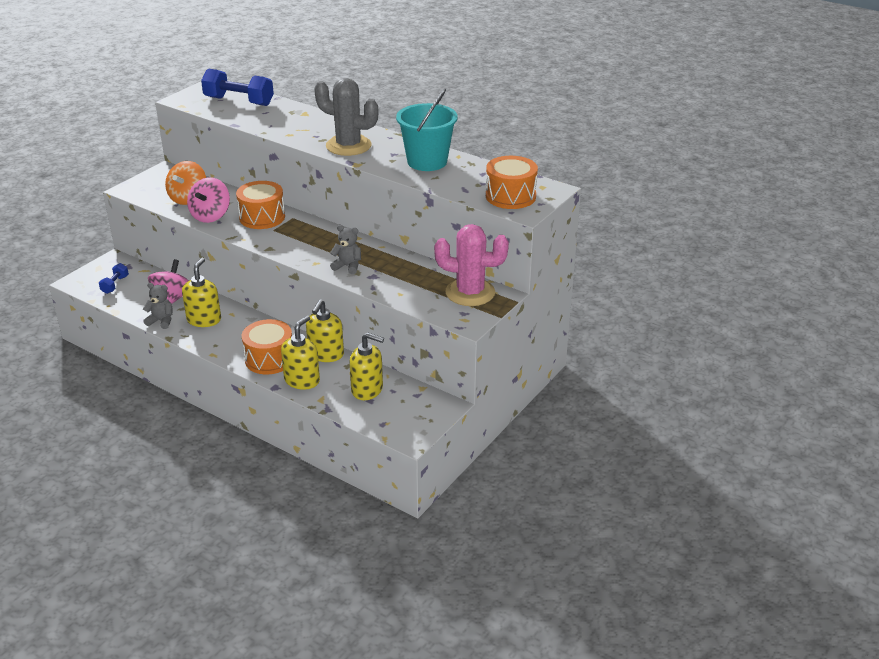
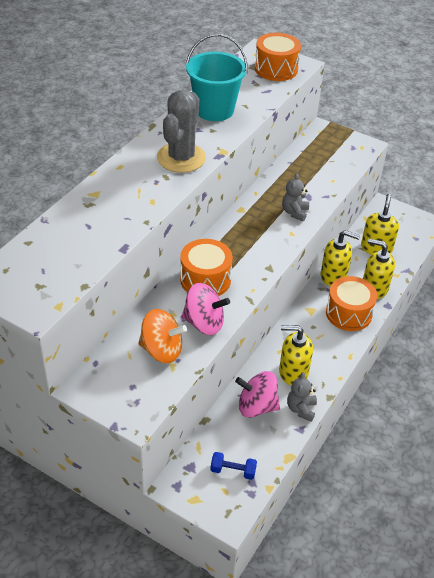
camera: 95 degrees left, 10 degrees up
blue dumbbell [201,68,274,106] -> none
pink cactus [434,224,509,306] -> none

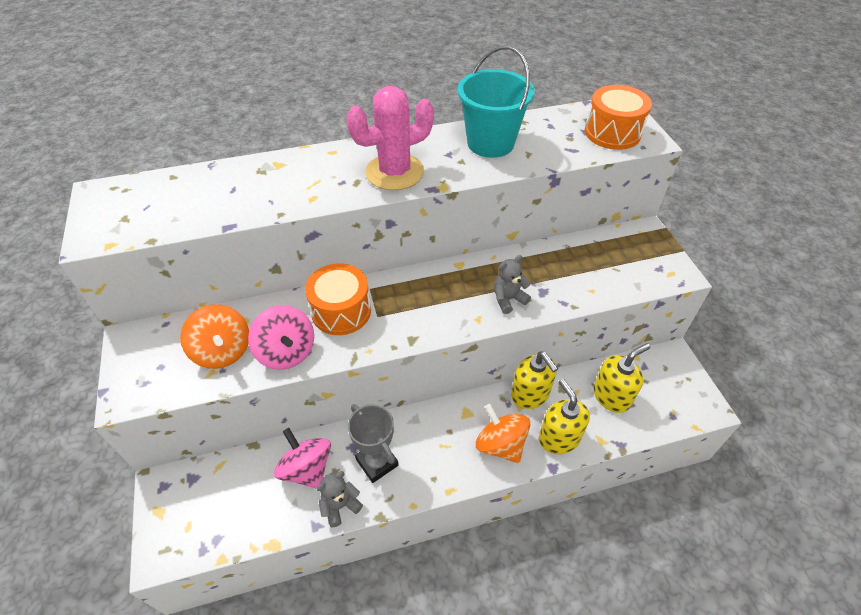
camera: 45 degrees right, 5 degrees up
grey cactus [157,90,206,173] -> pink cactus [346,86,434,190]
blue dumbbell [210,452,257,480] -> none
yellow soap dispenser [279,325,313,385] -> grey trophy [348,404,399,483]
orange drum [326,276,377,331] -> orange spinning top [476,404,531,463]

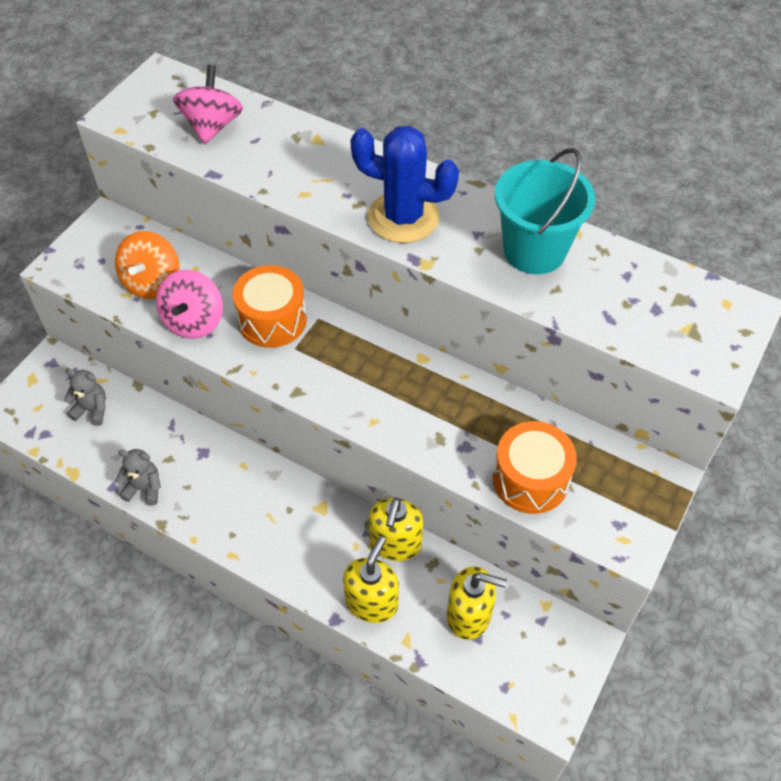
camera: 45 degrees right, 5 degrees up
pink spinning top [274,428,331,488] -> pink spinning top moved to [173,65,243,144]
pink cactus [346,86,434,190] -> blue cactus [350,126,459,243]
grey trophy [348,404,399,483] -> none
orange spinning top [476,404,531,463] -> none
grey teddy bear [494,255,531,314] -> grey teddy bear moved to [64,369,106,426]
orange drum [585,85,652,150] -> orange drum moved to [493,421,577,514]

